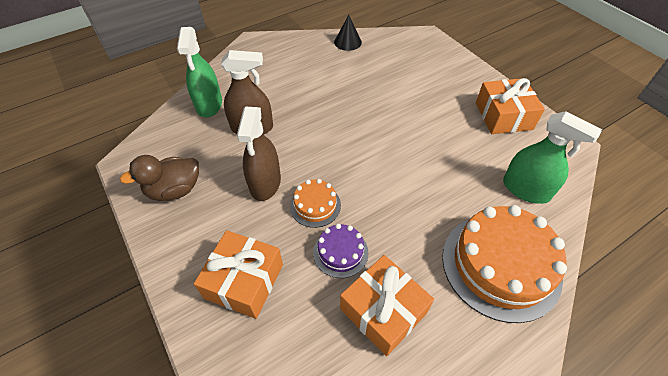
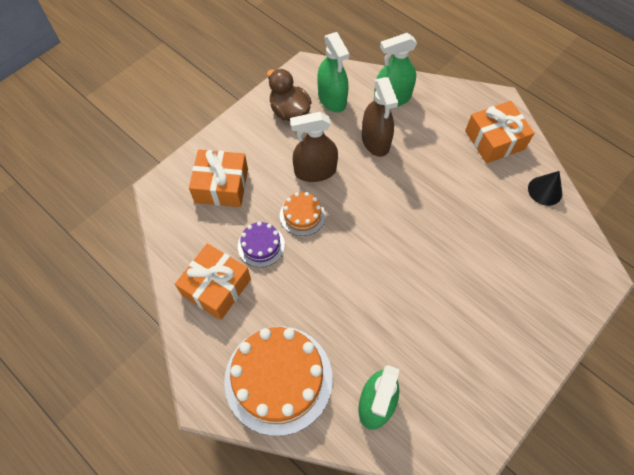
camera: 75 degrees right, 10 degrees up
orange gift [476,78,545,134] -> orange gift moved to [465,101,534,163]
none -> green spray bottle [317,32,349,112]

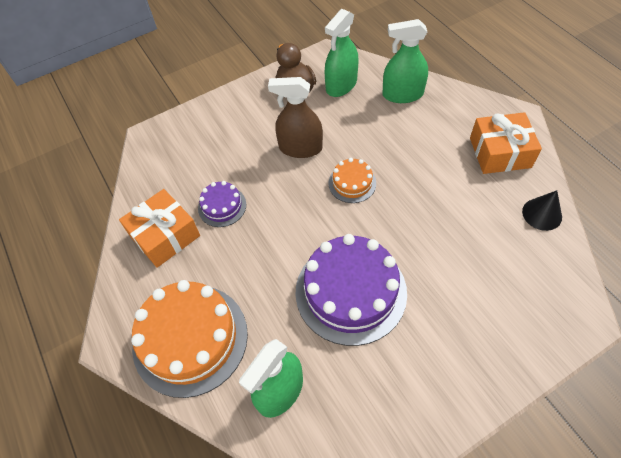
camera: 20 degrees right, 5 degrees down
orange gift [189,150,248,207] -> none
orange cake [280,192,326,236] -> orange cake moved to [328,158,376,203]
green spray bottle [317,32,349,112] -> green spray bottle turned 45 degrees clockwise [325,9,358,97]
brown spray bottle [362,77,398,157] -> none
none -> purple cake [296,234,407,346]

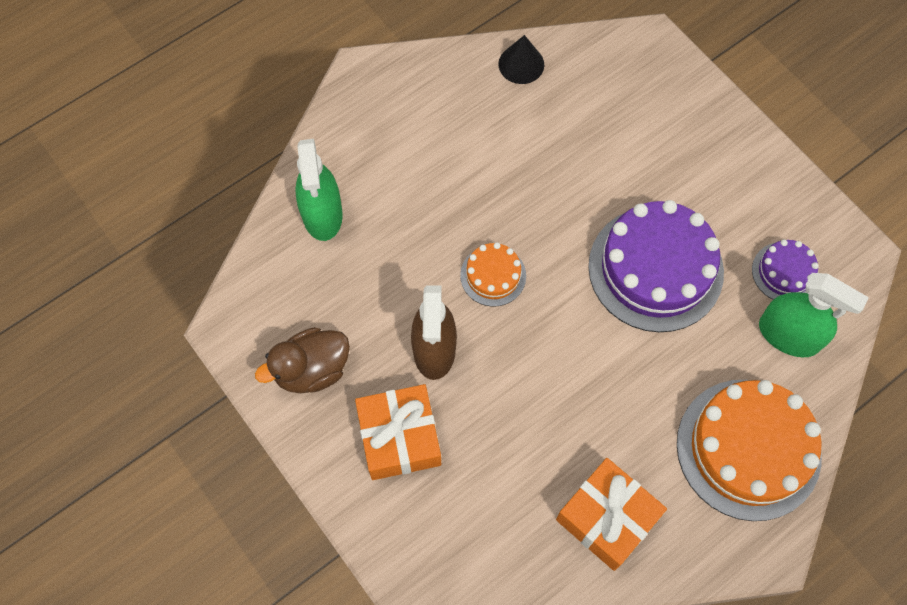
camera: 100 degrees left, 10 degrees up
purple cake [198,181,246,227] -> purple cake moved to [752,239,819,300]
green spray bottle [325,9,358,97] -> none
orange gift [470,112,542,174] -> orange gift moved to [355,384,441,480]

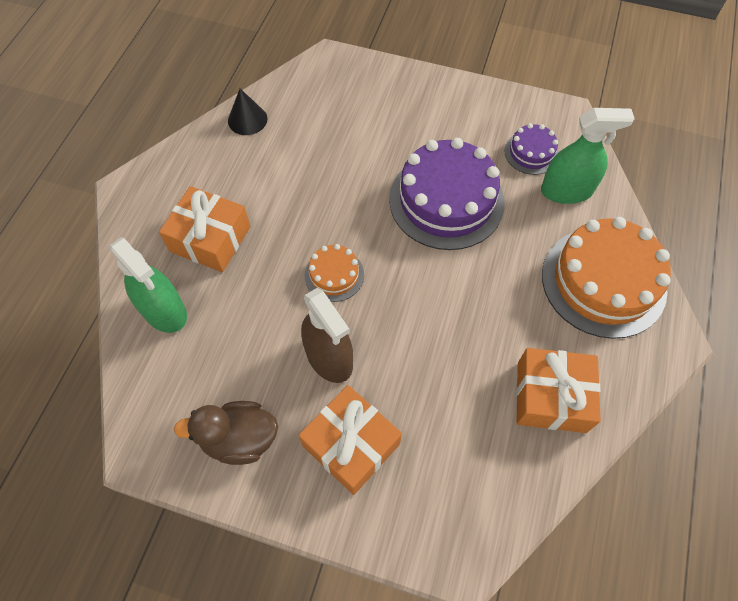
camera: 35 degrees left, 5 degrees down
brown duck [255,327,350,393] -> brown duck turned 60 degrees clockwise [174,401,278,465]
none -> orange gift [159,186,251,272]

